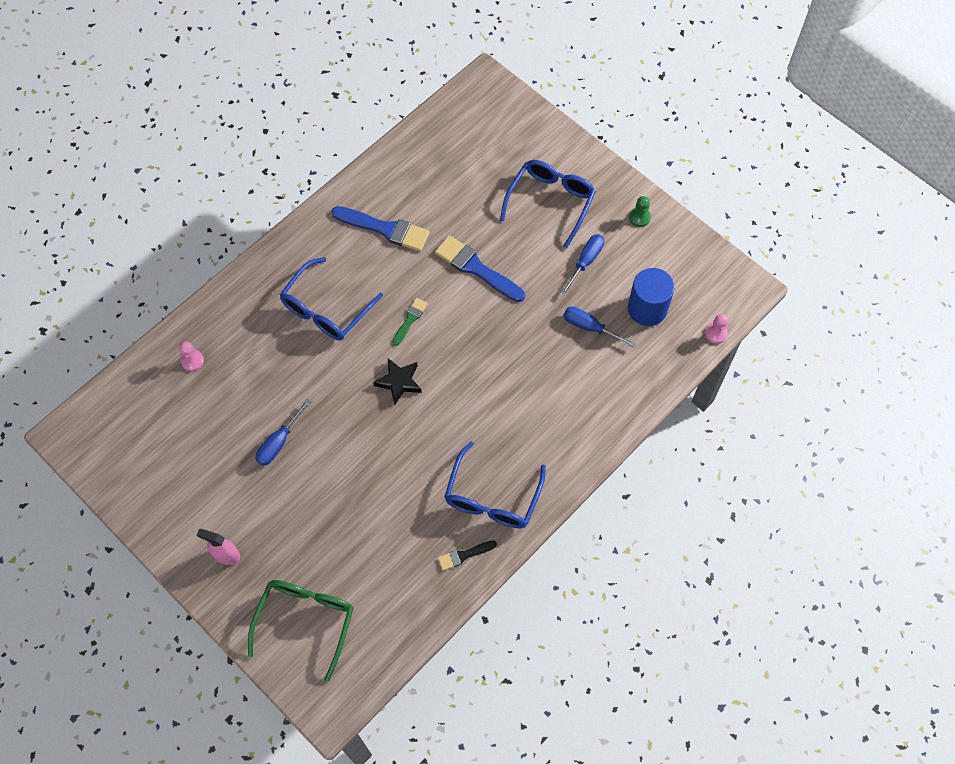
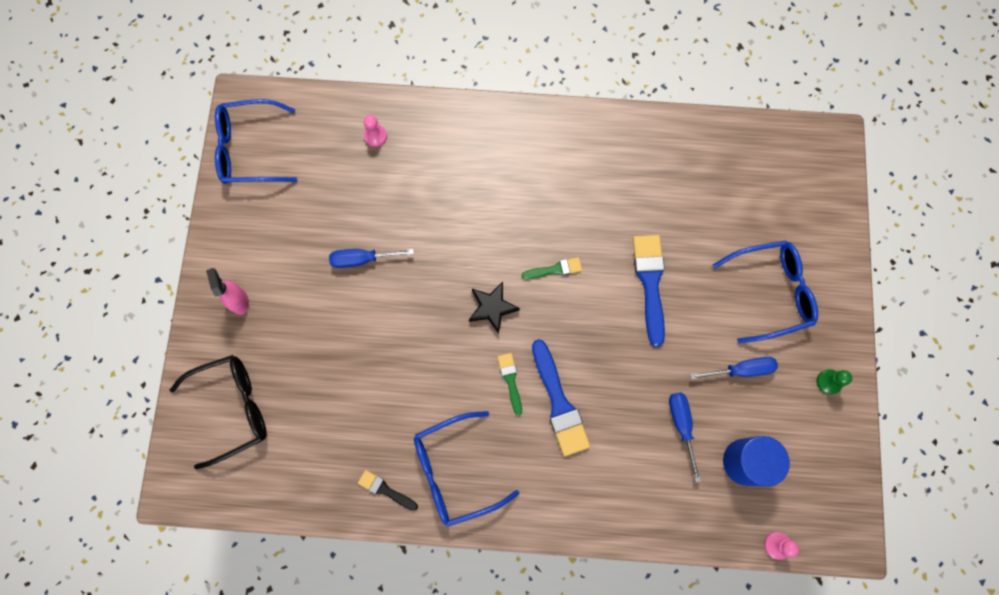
camera: 50 degrees right, 10 degrees up
green glasses [248,580,354,682] -> black glasses [170,355,267,469]
blue glasses [280,257,383,341] -> blue glasses moved to [215,99,297,184]
blue brush [331,206,430,251] -> blue brush moved to [532,339,590,456]
none -> green brush [498,353,522,416]

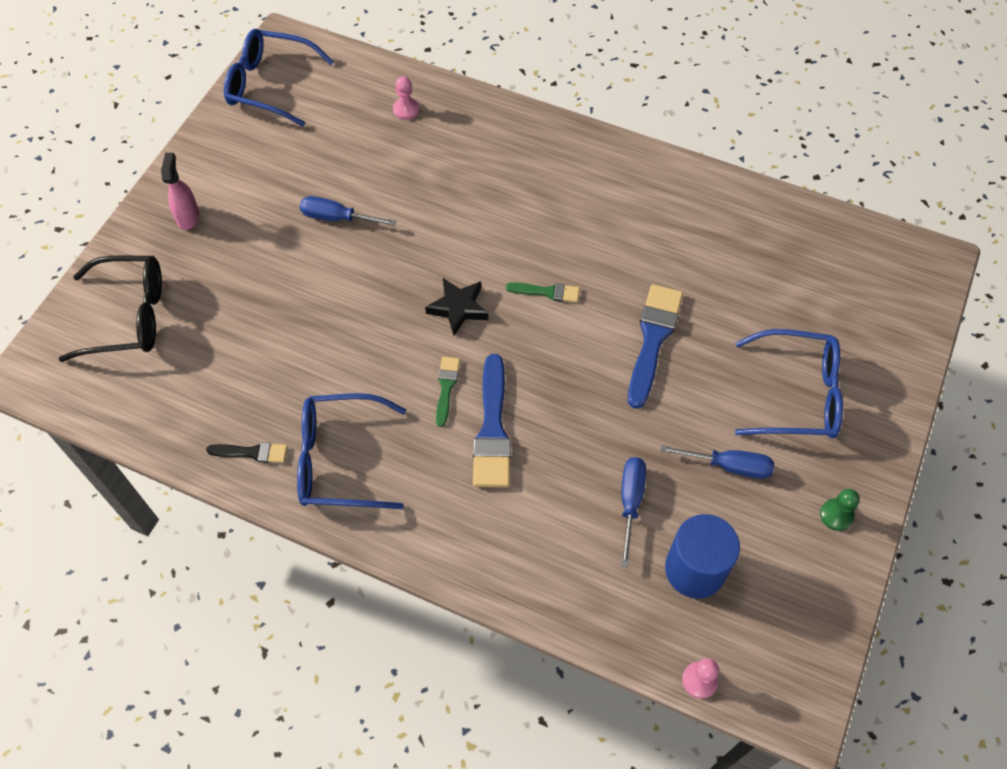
camera: 20 degrees right, 15 degrees down
black brush [358,470,418,511] -> black brush turned 135 degrees clockwise [206,442,287,463]

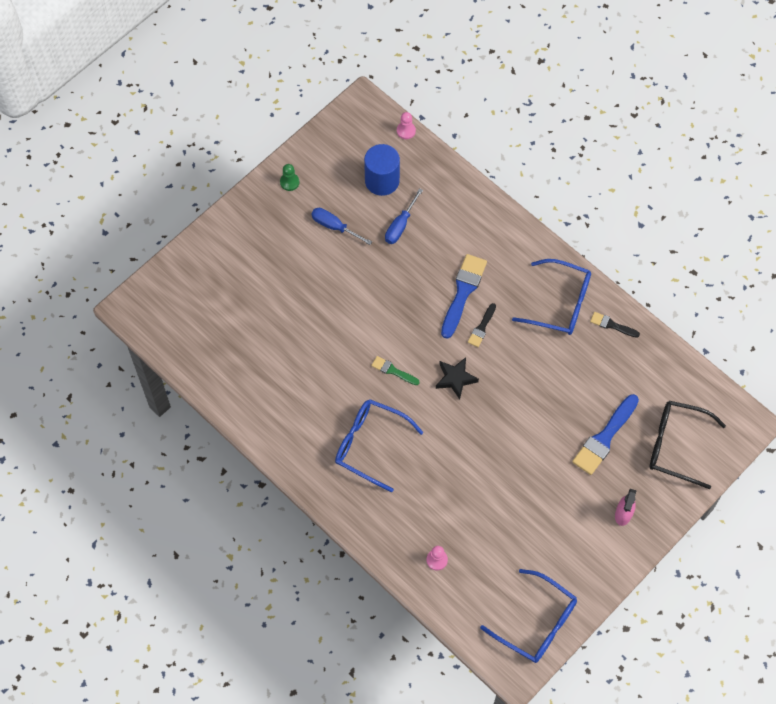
camera: 160 degrees left, 5 degrees up
blue screwdriver [300,196,396,226] -> none
green brush [436,357,460,427] -> black brush [468,303,496,347]
blue brush [628,284,683,409] -> blue brush moved to [572,394,639,475]
blue glasses [735,329,843,439] -> blue glasses moved to [335,399,424,492]

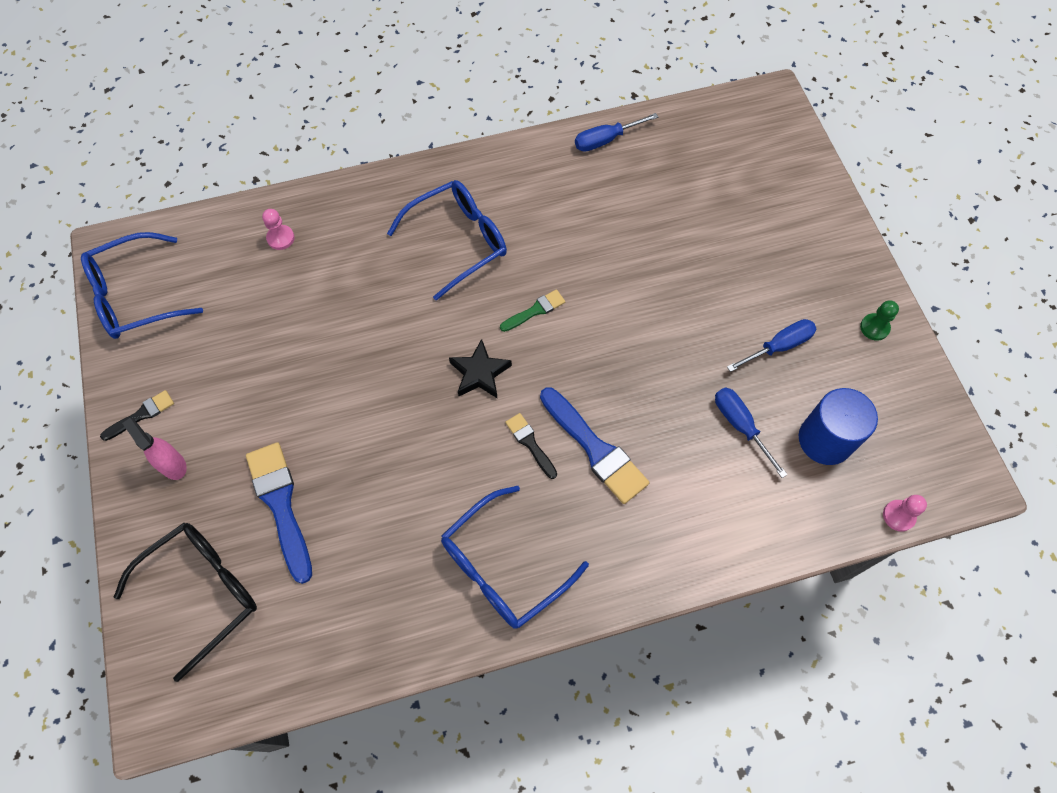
camera: 120 degrees right, 0 degrees up
black brush [590,312,640,338] -> black brush moved to [100,390,174,441]
none -> blue screwdriver [575,113,658,152]

